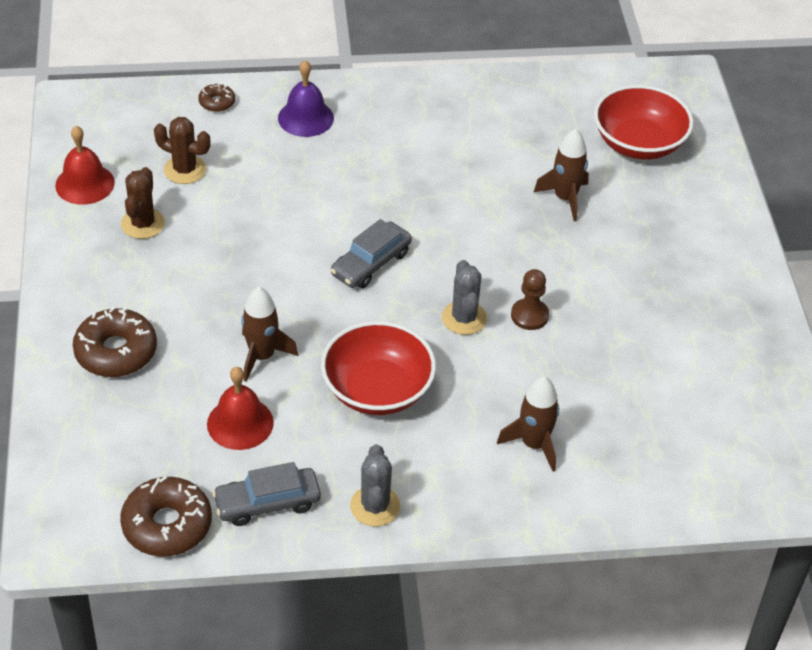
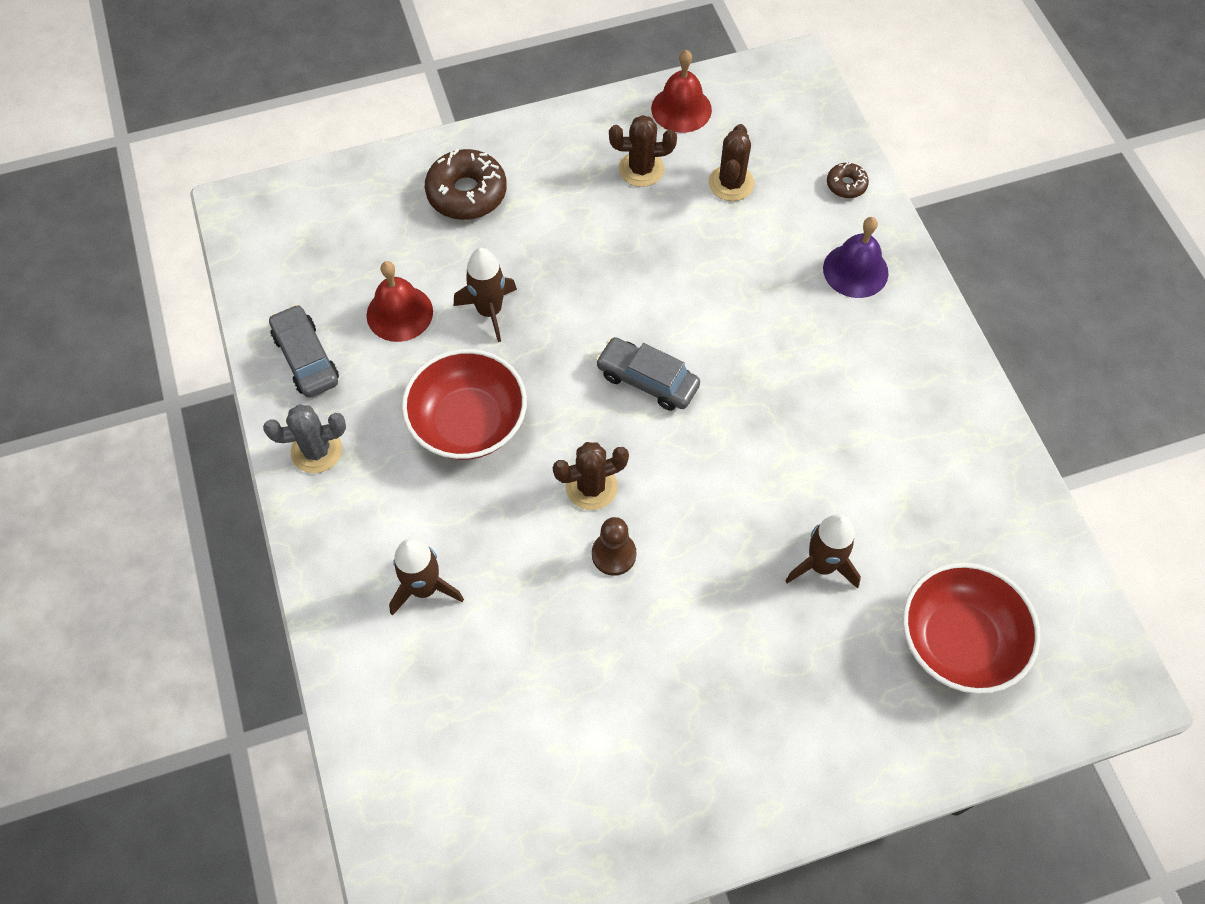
camera: 80 degrees right, 15 degrees up
brown donut [120,476,212,557] -> none
grey cactus [442,260,487,335] -> brown cactus [553,442,629,510]

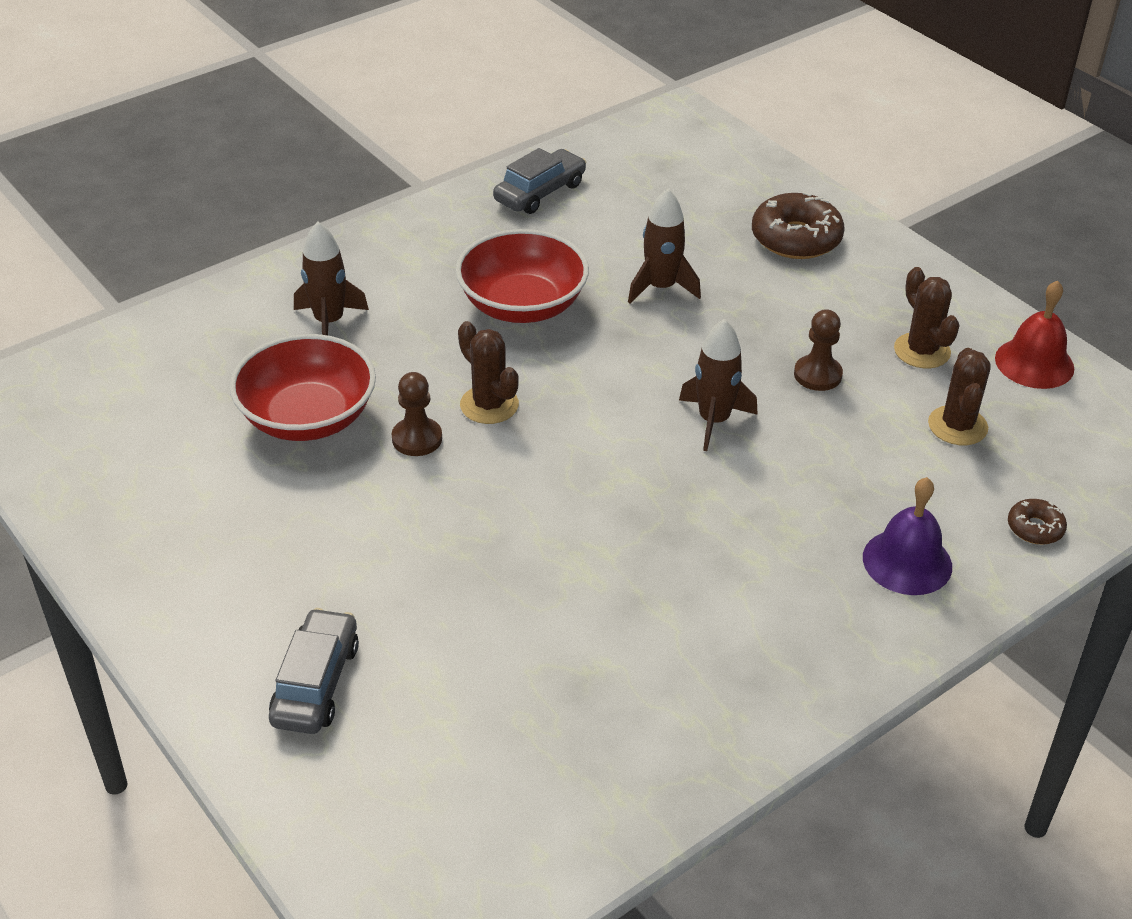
camera: 70 degrees right, 20 degrees down
grey cactus [263,404,346,473] -> none
red bell [366,261,433,342] -> none
grey car [596,337,700,411] -> grey car moved to [269,608,359,734]
brown cactus [709,124,754,201] -> brown cactus turned 75 degrees counterclockwise [928,348,991,445]
brown rocket [785,514,861,589] -> brown rocket moved to [679,319,758,451]
red bowl [903,562,1040,694] -> red bowl moved to [230,334,376,441]
none -> brown pawn [794,309,843,391]

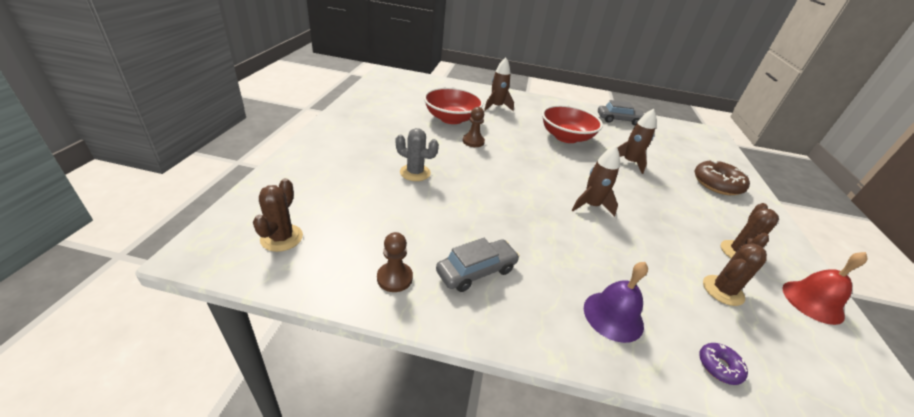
camera: 45 degrees right, 5 degrees down
grey car [269,608,359,734] -> grey car moved to [436,238,520,292]
brown cactus [458,321,519,424] -> brown cactus moved to [253,178,303,252]
brown pawn [794,309,843,391] -> brown pawn moved to [377,232,413,292]
brown donut [1008,499,1067,545] -> purple donut [699,343,748,385]
none -> grey cactus [396,128,439,181]

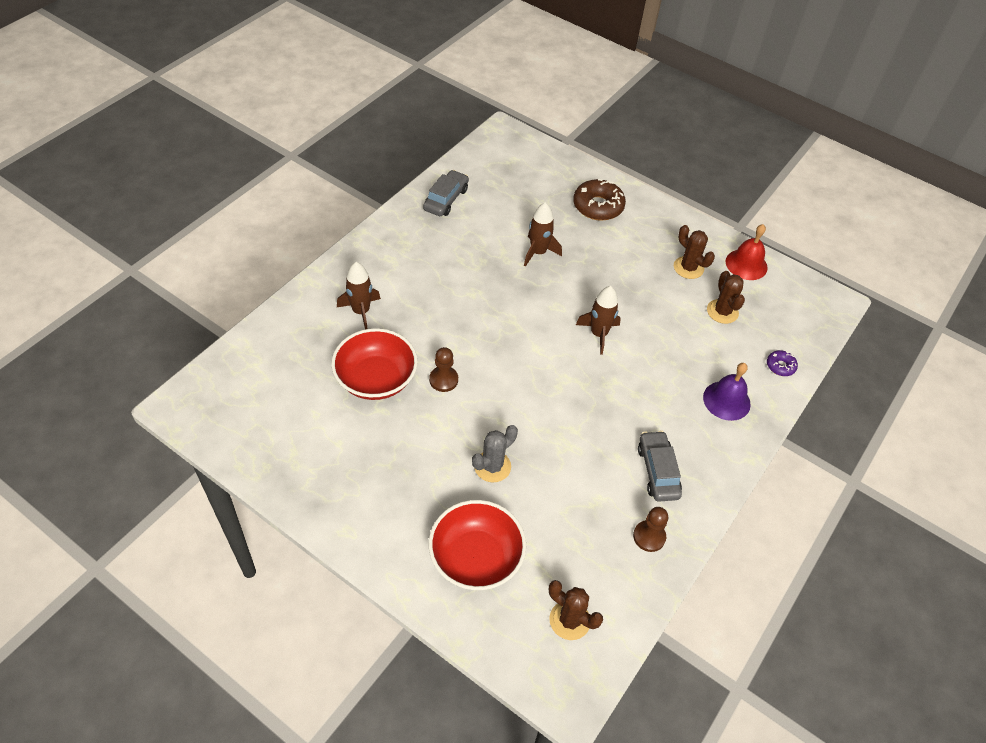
camera: 65 degrees left, 15 degrees up
red bowl [542,105,603,143] -> red bowl moved to [429,500,526,590]

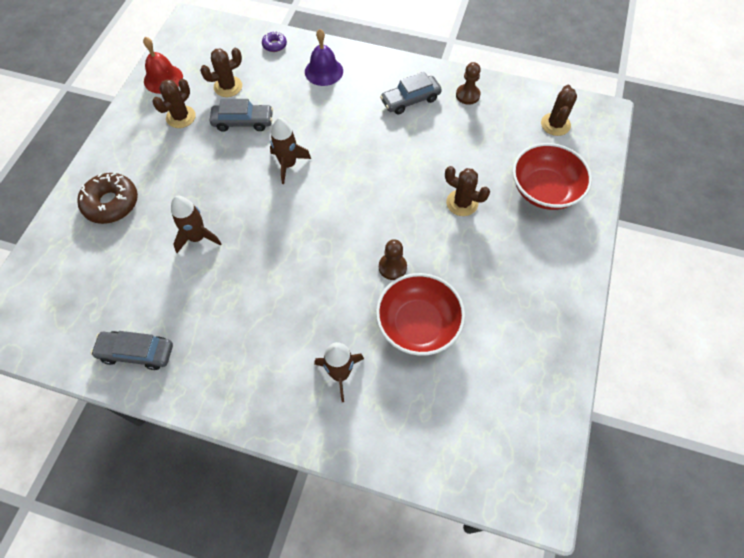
camera: 105 degrees left, 10 degrees up
grey cactus [472,425,518,482] -> brown cactus [445,166,490,216]
none -> grey car [210,99,273,132]

